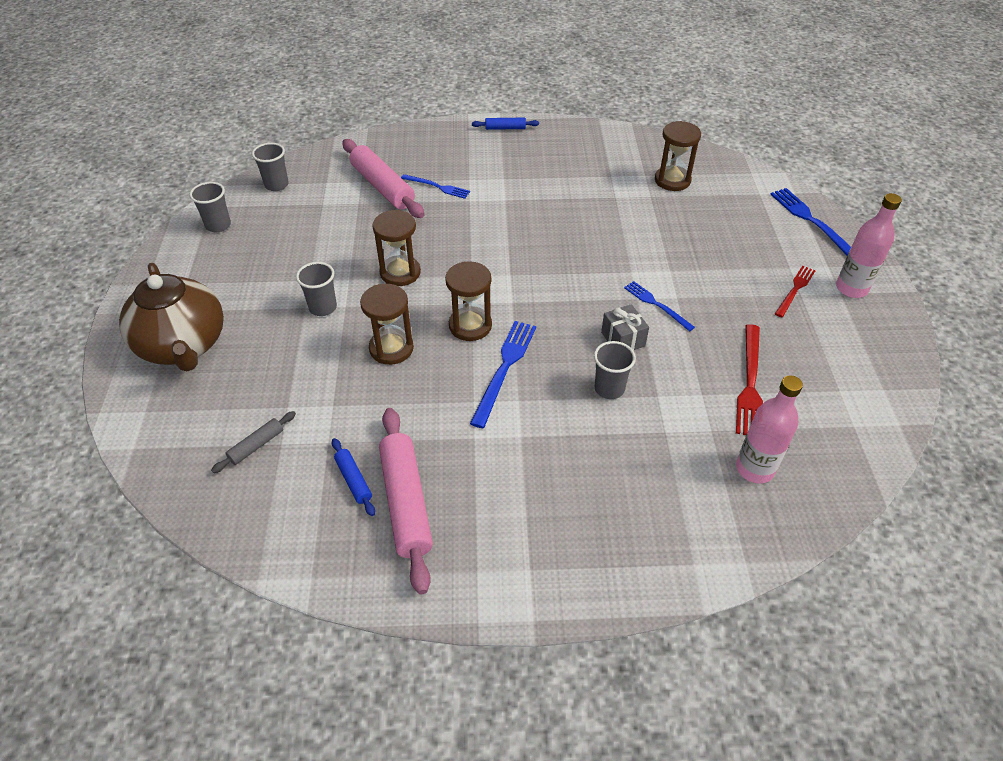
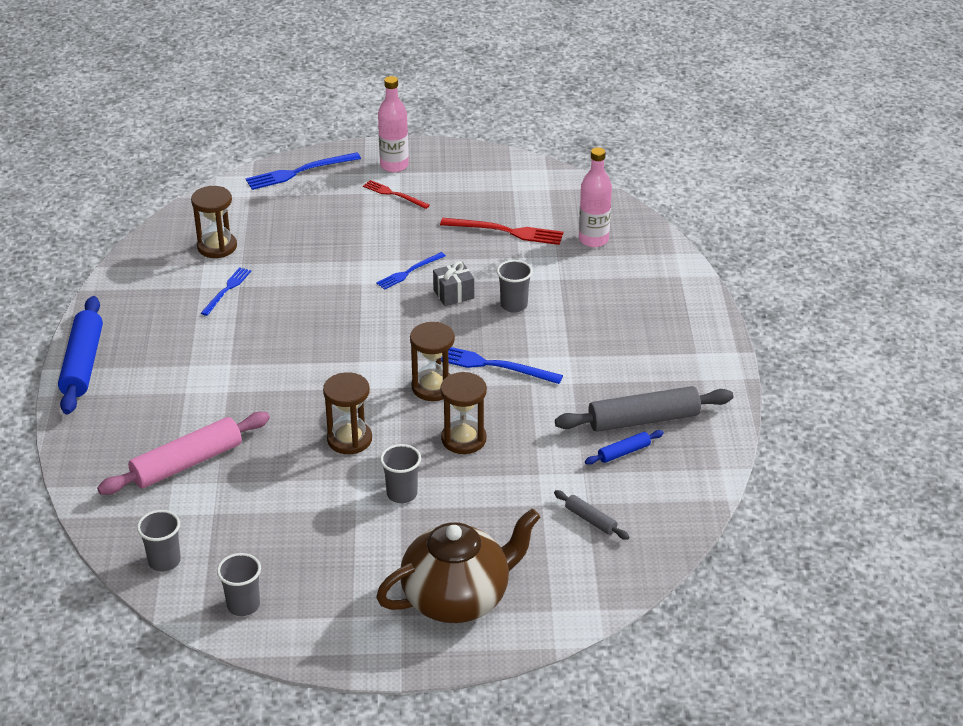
camera: 90 degrees left, 10 degrees down
pink rolling pin [379,408,433,594] -> grey rolling pin [555,386,733,432]
blue fork [401,174,470,199] -> blue fork moved to [201,267,251,316]
blue rolling pin [472,118,539,130] -> blue rolling pin [58,296,103,414], size x2.05

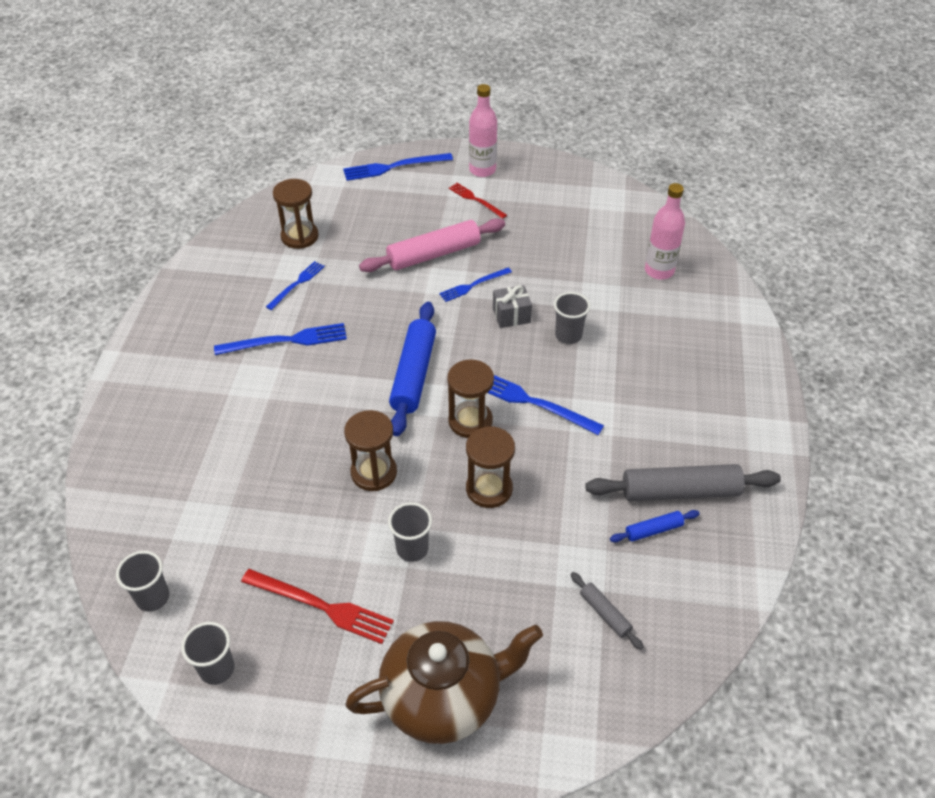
camera: 10 degrees right, 10 degrees up
blue rolling pin [58,296,103,414] -> blue rolling pin moved to [389,302,436,436]
pink rolling pin [97,412,270,495] -> pink rolling pin moved to [359,218,505,272]
red fork [440,218,563,245] -> red fork moved to [241,569,394,644]
none -> blue fork [214,323,347,355]

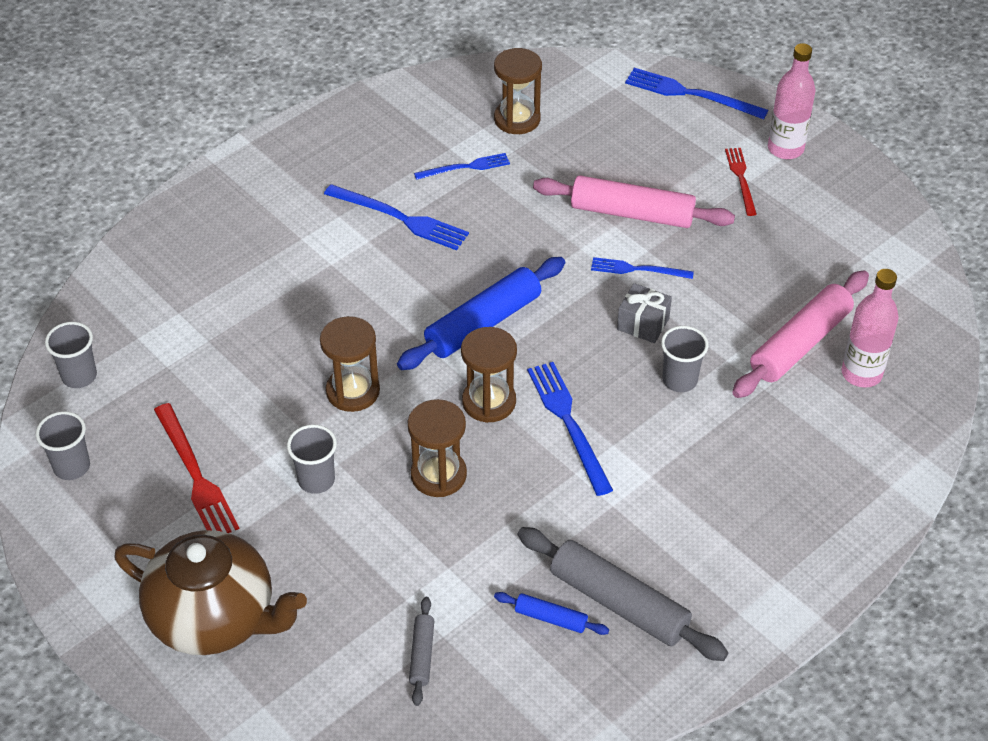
camera: 40 degrees right, 0 degrees up
none -> pink rolling pin [732,270,869,398]

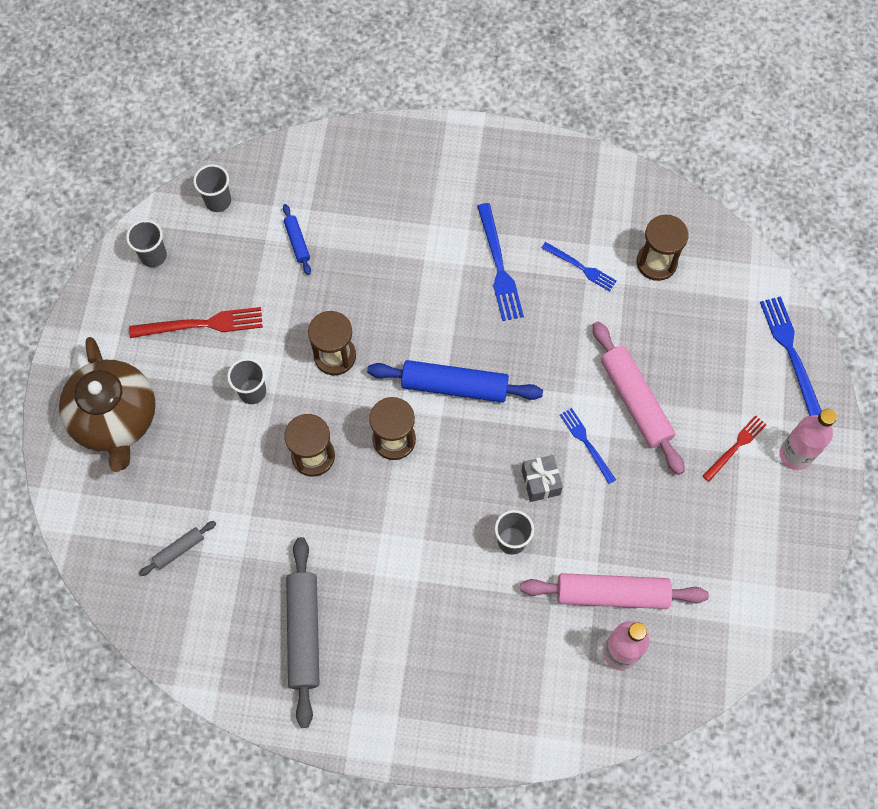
camera: 50 degrees right, 20 degrees up
red fork [154,403,239,533] -> red fork turned 120 degrees counterclockwise [129,307,263,338]
blue rolling pin [494,592,609,635] -> blue rolling pin moved to [283,204,311,275]
blue fork [527,362,613,496] -> none

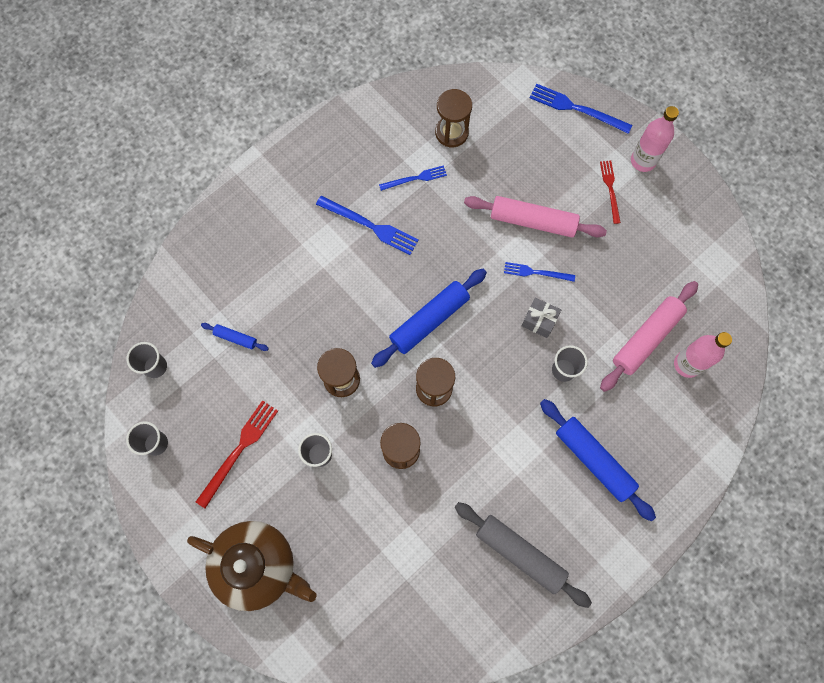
camera: 50 degrees left, 5 degrees up
grey rolling pin [139,521,216,576] -> none
none -> blue rolling pin [540,399,656,521]

